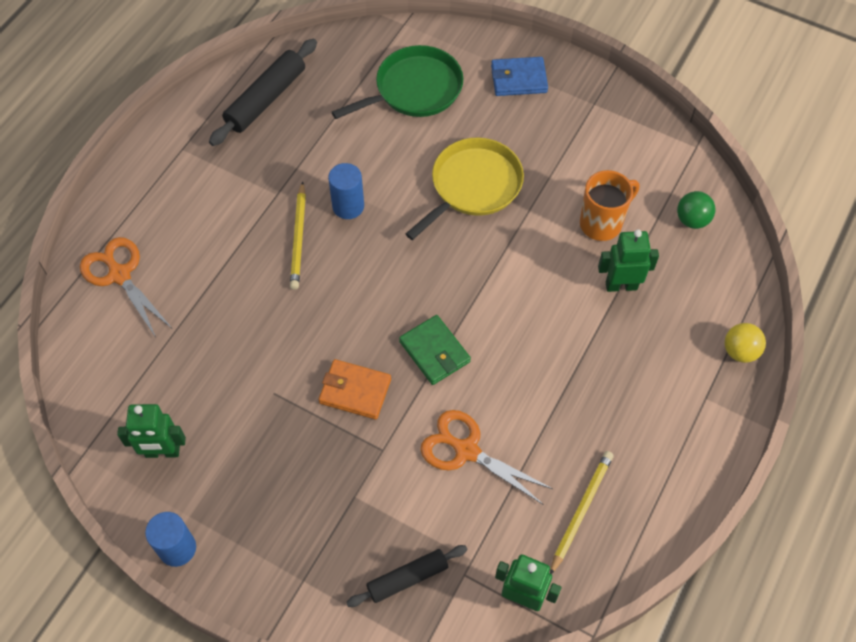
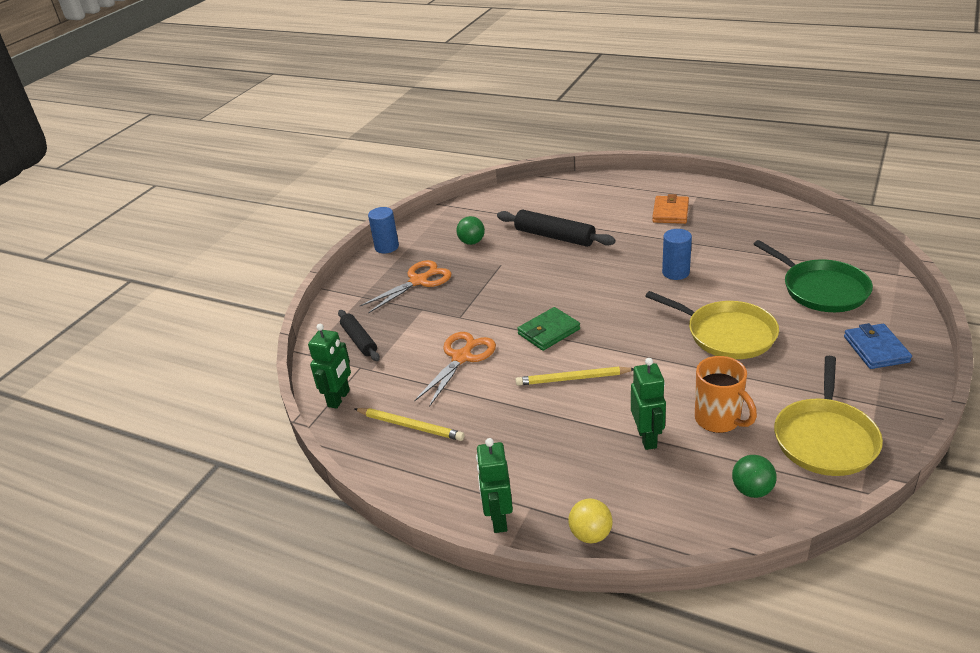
camera: 90 degrees right, 25 degrees down
orange scissors [80,237,172,336] -> orange scissors moved to [360,260,452,314]
green robot [117,404,186,458] -> green robot moved to [476,438,513,533]
black rolling pin [209,39,317,146] -> black rolling pin moved to [497,210,616,247]
yellow pencil [290,181,306,290] -> yellow pencil moved to [515,367,634,386]
orange wallet [319,359,391,419] -> orange wallet moved to [652,194,689,224]
none -> green ball [456,216,485,245]
none -> yellow pan [774,356,883,476]

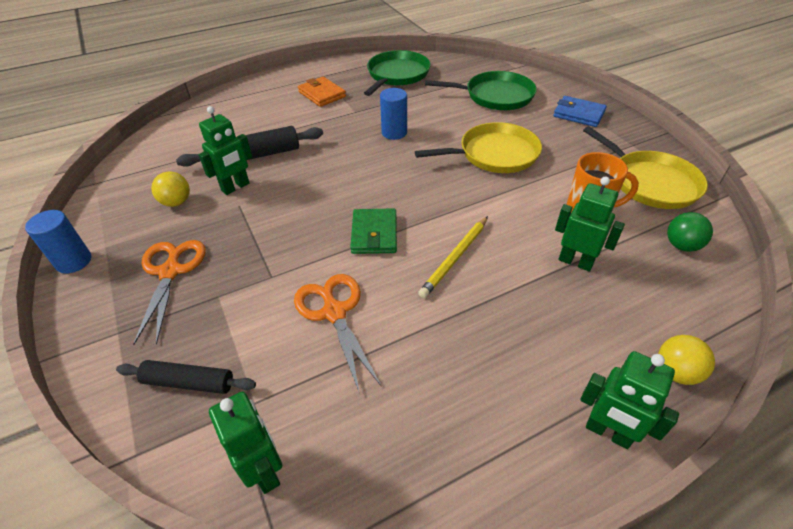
camera: 55 degrees left, 10 degrees up
yellow pencil [354,408,465,441] -> none
green ball [456,216,485,245] -> yellow ball [151,172,190,207]
none -> green robot [199,106,252,195]
none -> green pan [364,50,431,96]

